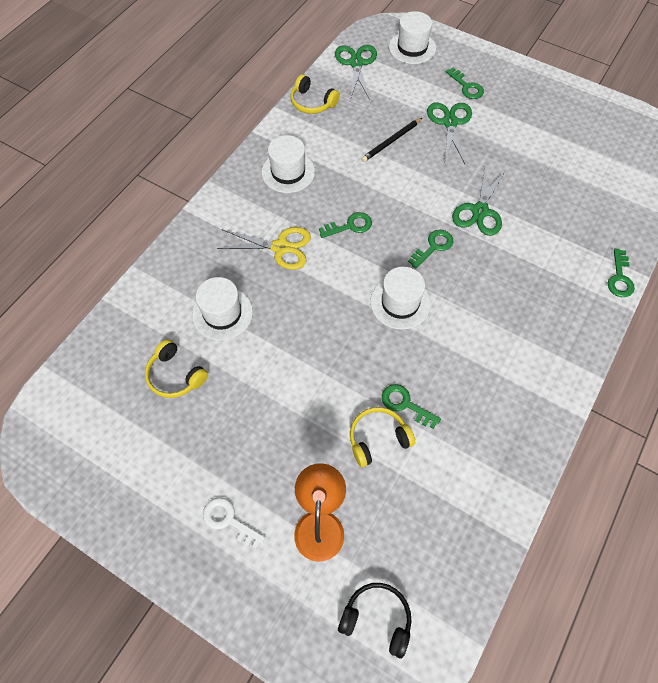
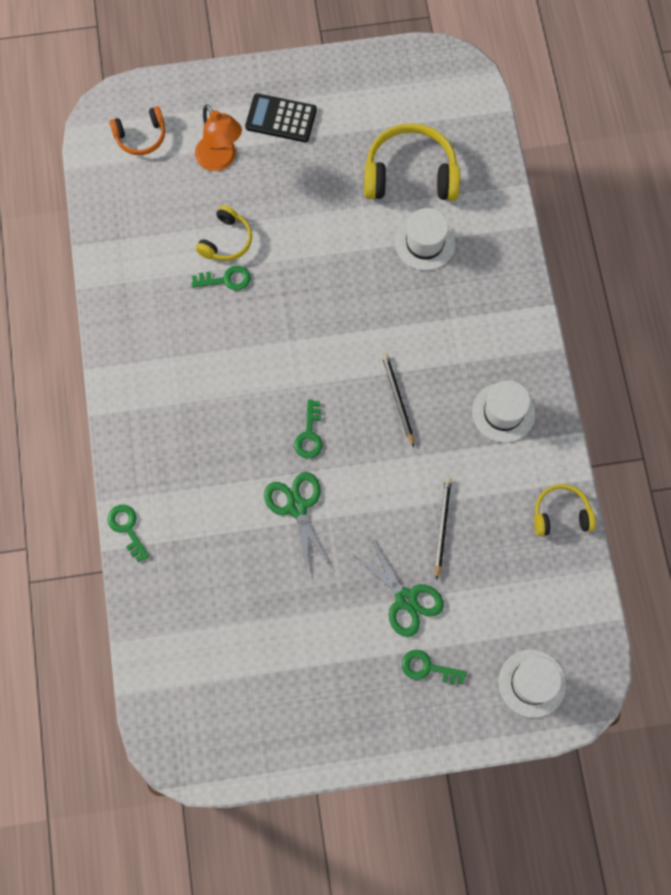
camera: 140 degrees right, 10 degrees up
yellow headphones [145,339,208,398] -> yellow headphones [364,123,460,200], size x1.75
white key [203,497,265,549] -> black calculator [245,93,317,142]
yellow scissors [217,227,311,270] -> none
green key [319,212,372,238] -> black pencil [382,354,414,447]
green scissors [335,45,377,100] -> none
black headphones [338,583,411,659] -> orange headphones [109,106,165,155]
white hat [370,267,431,330] -> none

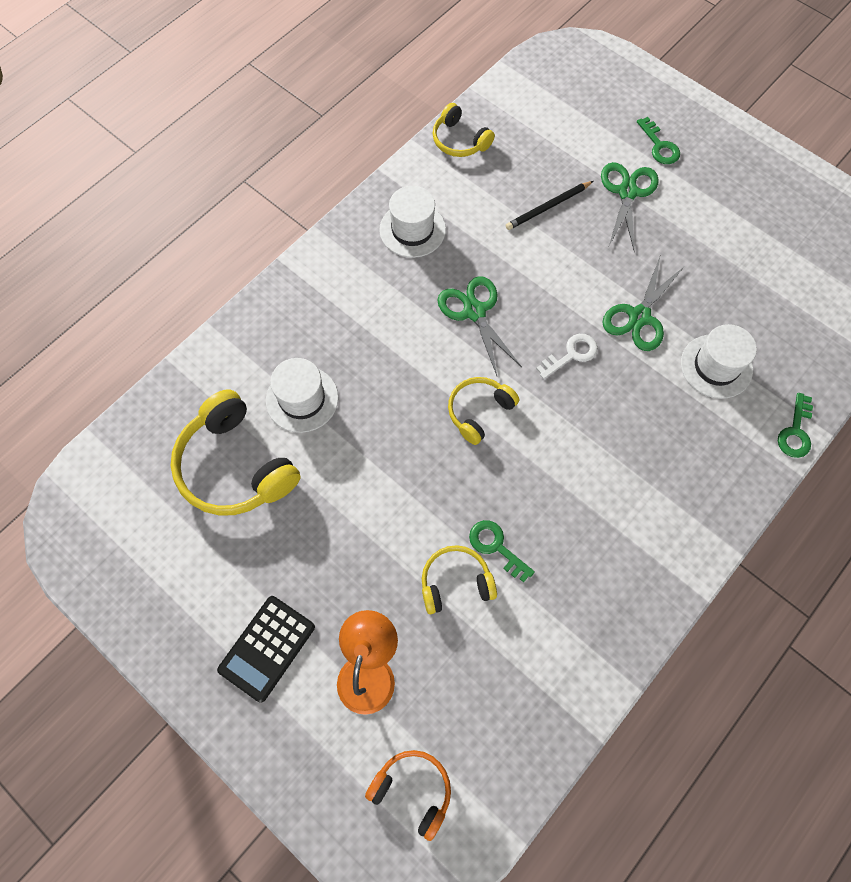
camera: 130 degrees left, 5 degrees down
black calculator [245,93,317,142] -> black calculator turned 60 degrees clockwise [217,596,315,703]
green key [294,399,323,459] -> white key [536,334,598,379]
black pencil [382,354,414,447] -> green scissors [438,276,522,376]
white hat [499,649,566,718] -> white hat moved to [681,324,757,399]
none -> yellow headphones [448,377,519,445]

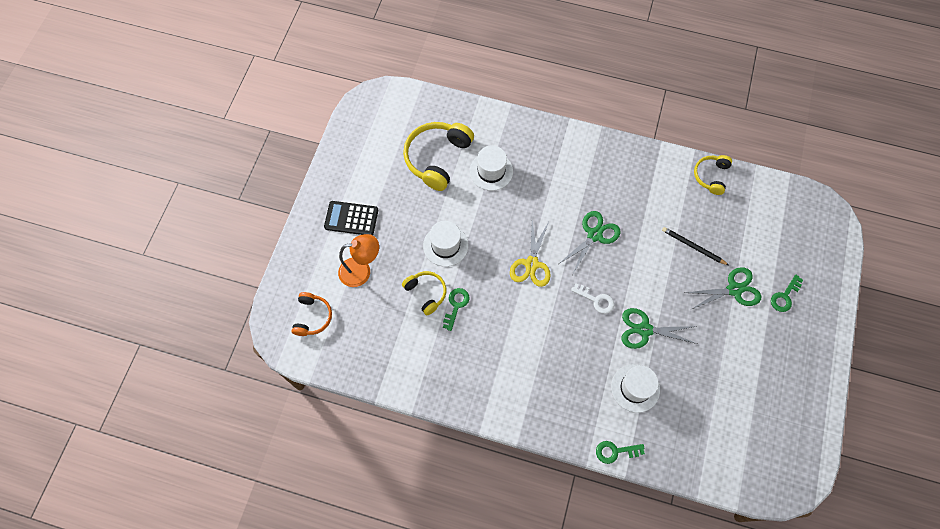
camera: 65 degrees right, 0 degrees up
white hat [379,186,446,258] -> white hat moved to [423,221,468,267]
yellow headphones [448,377,519,445] -> yellow scissors [510,221,551,287]

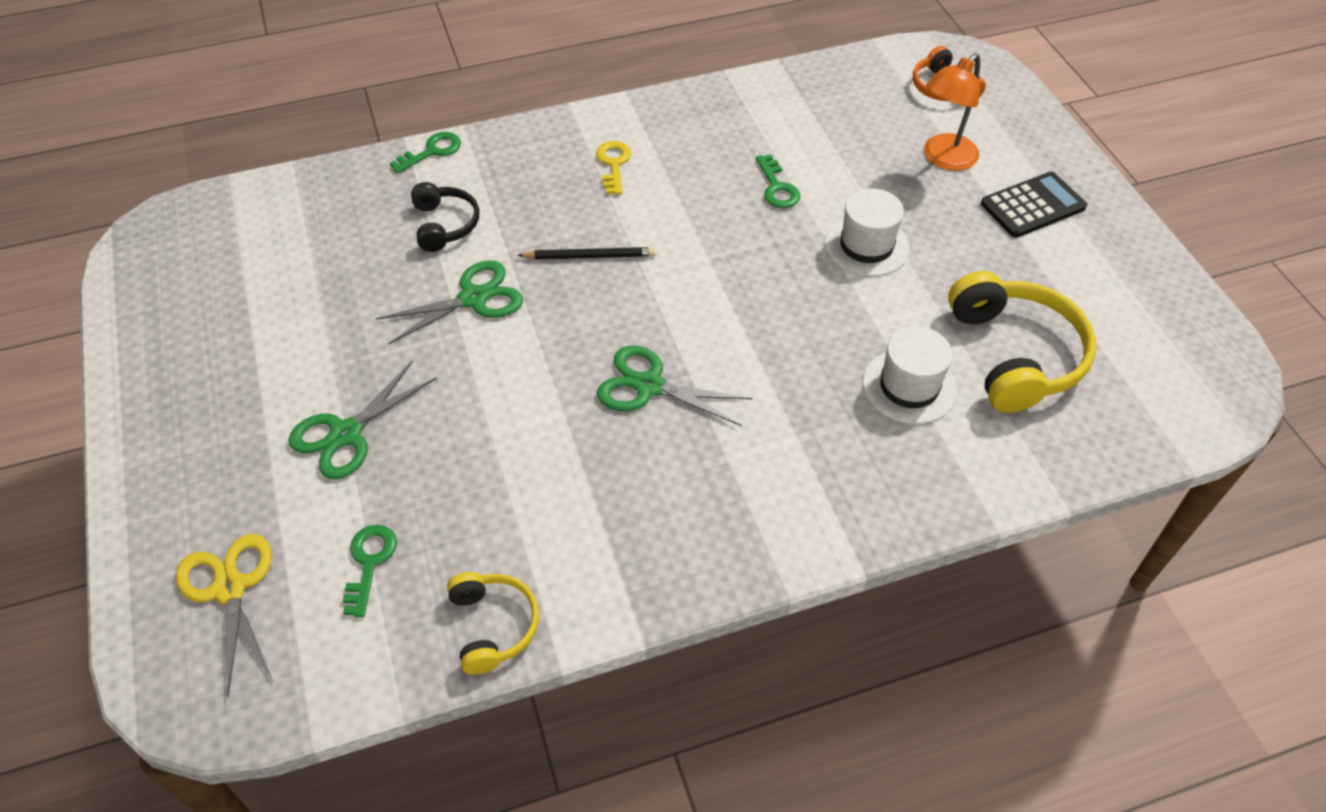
camera: 145 degrees right, 15 degrees down
yellow headphones [402,271,446,315] -> none
yellow scissors [510,221,551,287] -> yellow scissors moved to [176,534,273,697]
green scissors [559,211,620,273] -> green scissors turned 105 degrees clockwise [597,345,753,426]
white key [571,283,614,314] -> none
white hat [611,364,660,413] -> black headphones [411,182,479,252]
black pencil [662,227,728,265] -> black pencil moved to [517,247,656,259]
green key [771,275,803,312] -> green key moved to [343,525,397,617]
none -> yellow key [596,141,631,195]

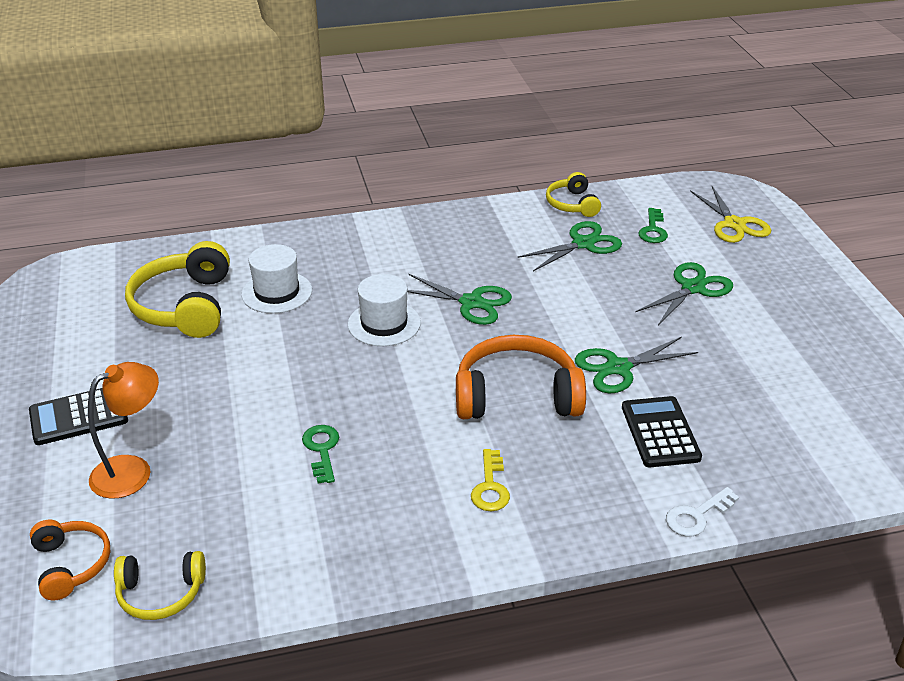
camera: 175 degrees left, 15 degrees down
green key [390,132,461,174] -> white key [666,487,739,537]
black headphones [411,182,479,252] -> black calculator [622,396,702,467]
black pencil [517,247,656,259] -> orange headphones [456,335,586,419]
white hat [824,188,910,276] -> white hat moved to [348,274,421,346]
none -> yellow headphones [114,551,206,620]
none -> green scissors [517,221,622,271]

